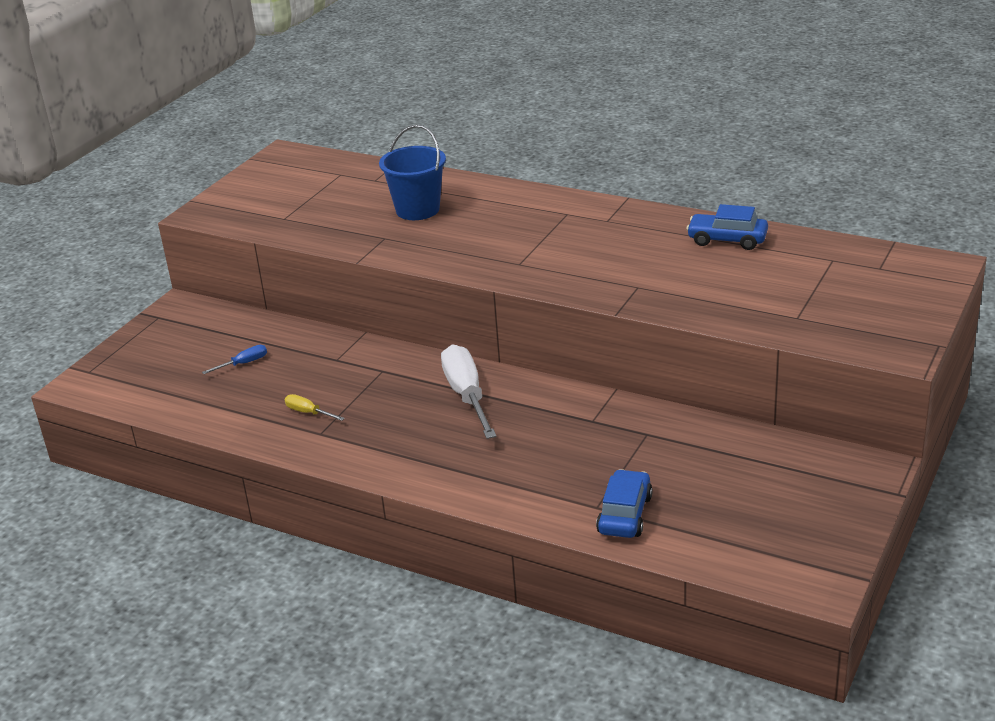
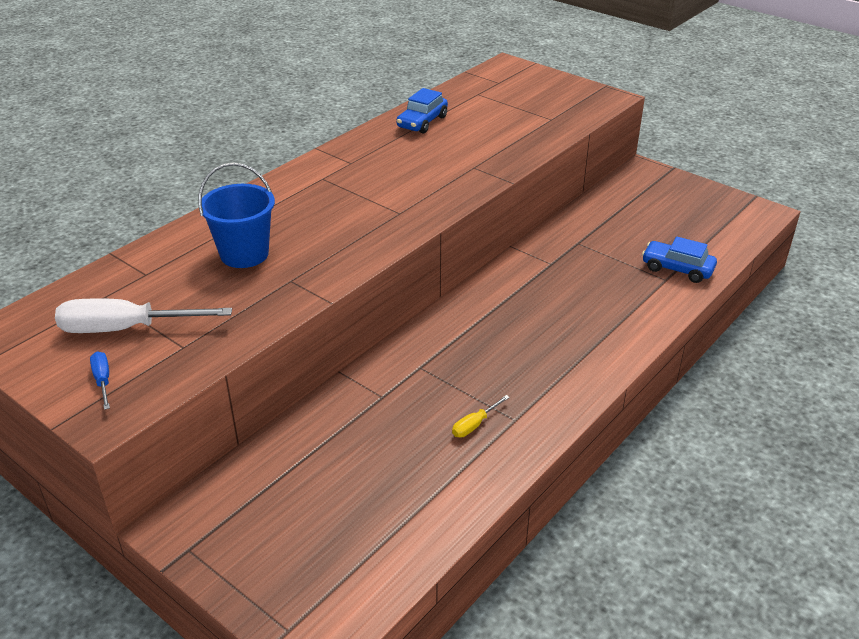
camera: 80 degrees left, 5 degrees up
blue screwdriver [202,345,267,374] -> blue screwdriver moved to [90,351,110,410]
white screwdriver [441,344,497,439] -> white screwdriver moved to [55,298,232,333]

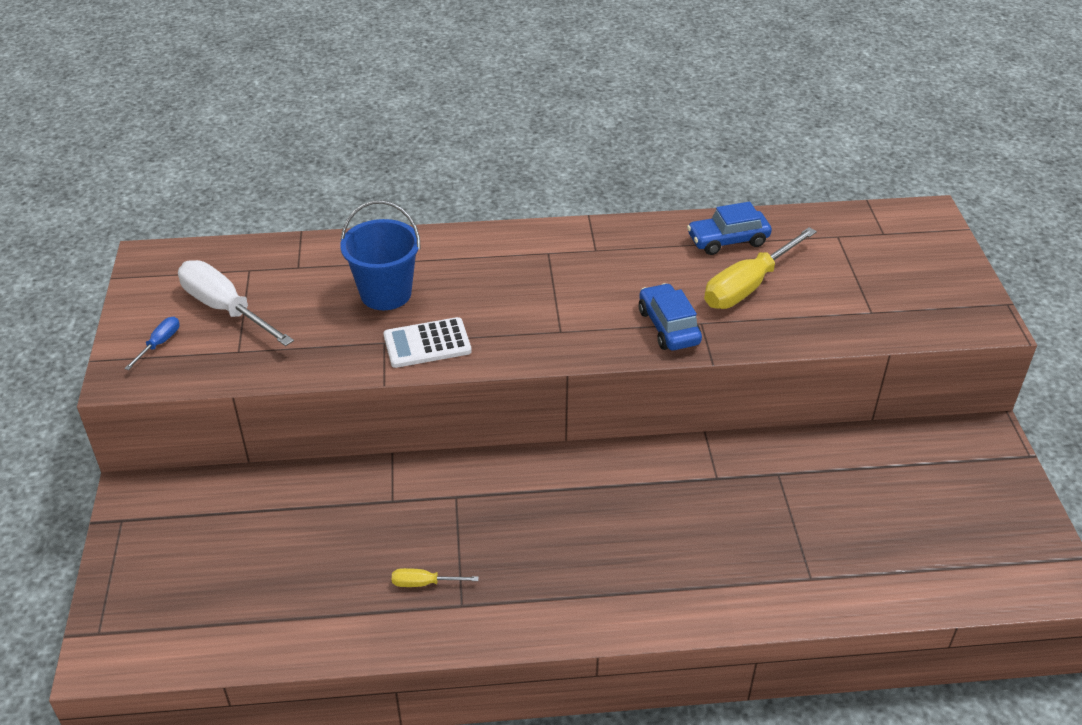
camera: 45 degrees right, 5 degrees up
blue car [642,237,717,283] -> blue car moved to [639,283,702,350]
none -> white calculator [383,317,472,368]
none -> yellow screwdriver [704,227,817,309]

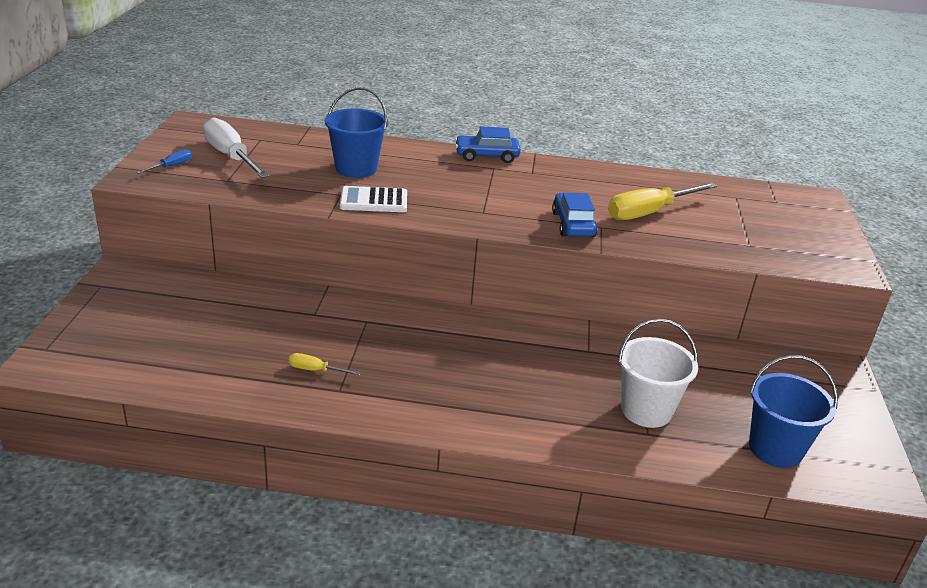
camera: 10 degrees right, 10 degrees down
blue car [687,202,772,255] -> blue car moved to [455,126,521,163]
none -> white bucket [618,319,698,428]
none -> blue bucket [749,355,838,468]

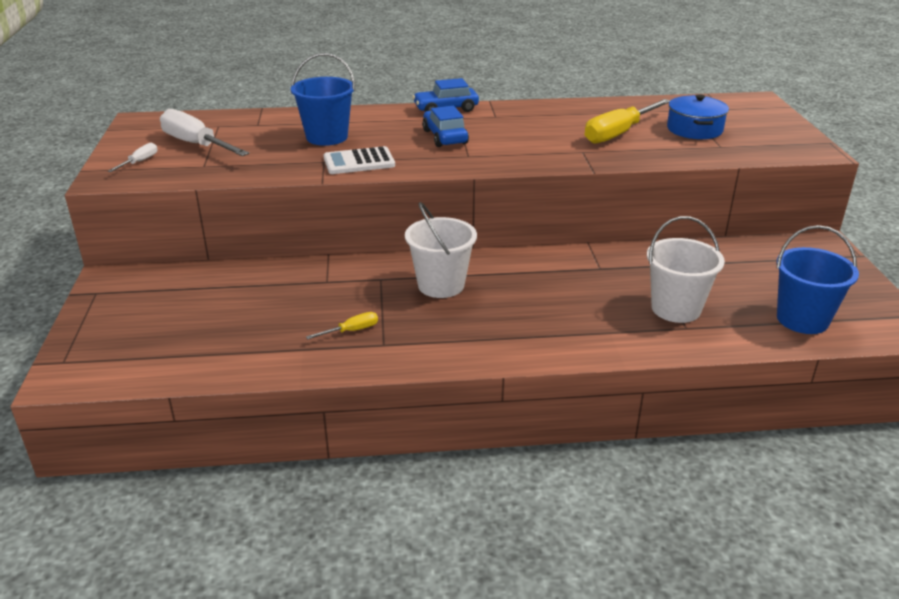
camera: 10 degrees left, 0 degrees up
blue screwdriver [137,149,192,174] -> white screwdriver [108,143,158,172]
yellow screwdriver [289,353,361,375] -> yellow screwdriver turned 150 degrees clockwise [306,312,378,339]
blue car [552,193,598,237] -> blue car moved to [422,106,469,147]
none -> white bucket [405,202,477,298]
none -> blue pot [667,94,729,139]

